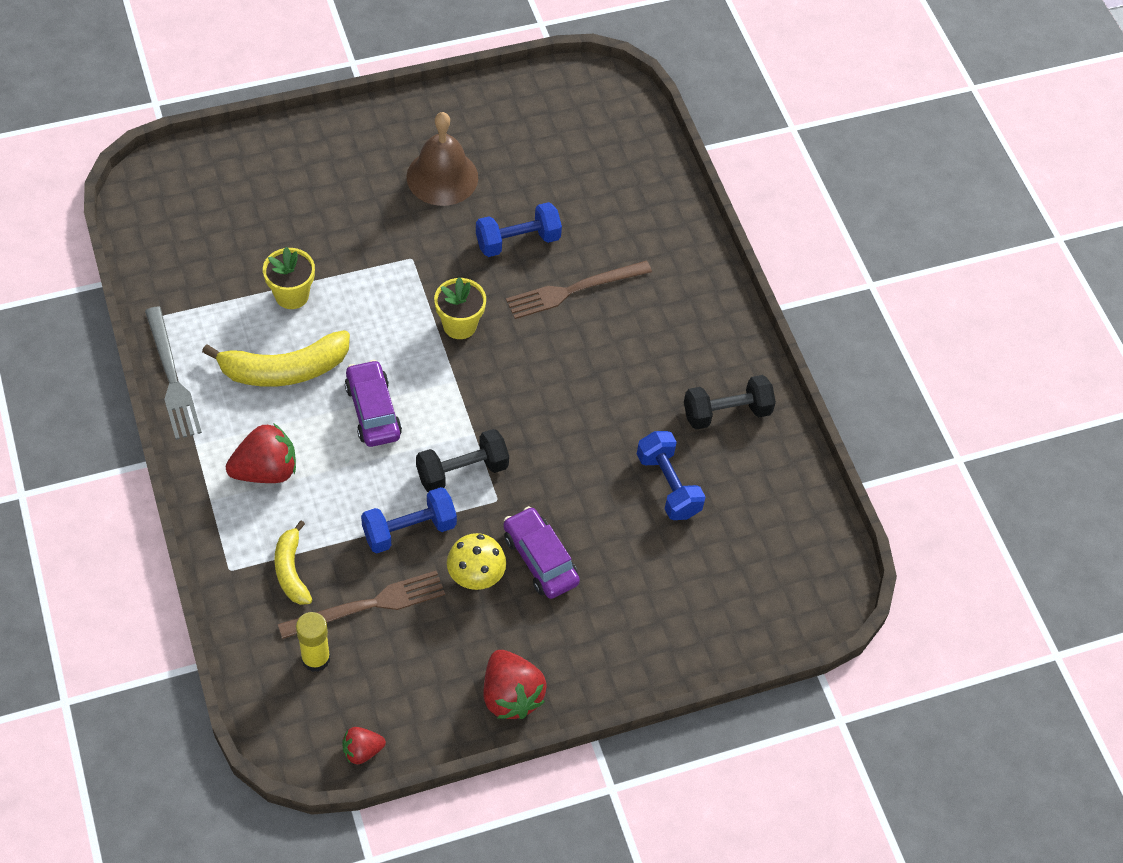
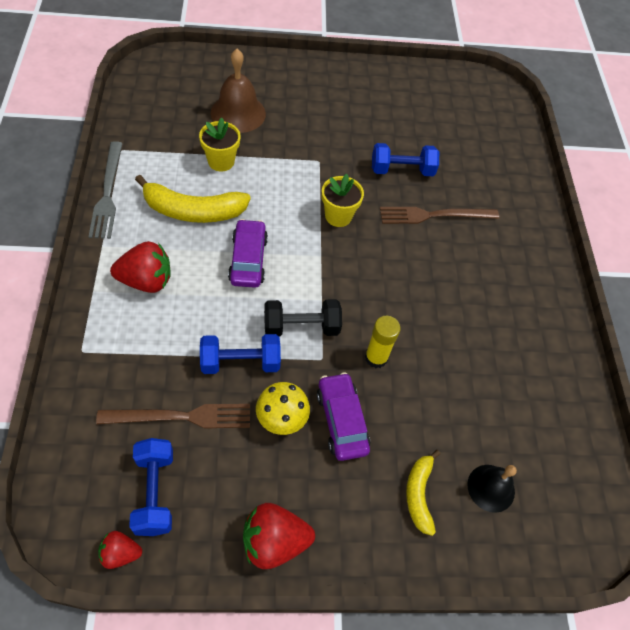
camera: 15 degrees right, 0 degrees up
yellow banana [274,521,312,605] -> yellow banana moved to [406,450,440,536]
yellow glue stick [296,612,330,672] -> yellow glue stick moved to [365,316,400,368]
brown bell [407,112,478,206] -> brown bell moved to [211,49,266,133]
red strawberry [483,650,547,719] -> red strawberry turned 90 degrees clockwise [243,503,315,569]
blue dumbbell [637,431,706,520] -> blue dumbbell moved to [129,438,173,536]
black dumbbell [684,375,776,430] -> none
none -> black bell [467,465,517,513]

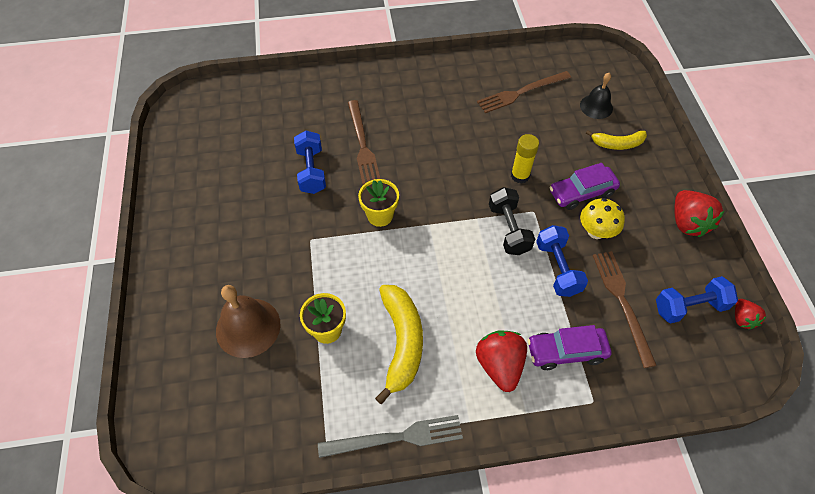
camera: 90 degrees left, 0 degrees up
purple car [228,219,268,288] -> purple car moved to [527,325,611,370]
none -> brown fork [477,71,571,113]

